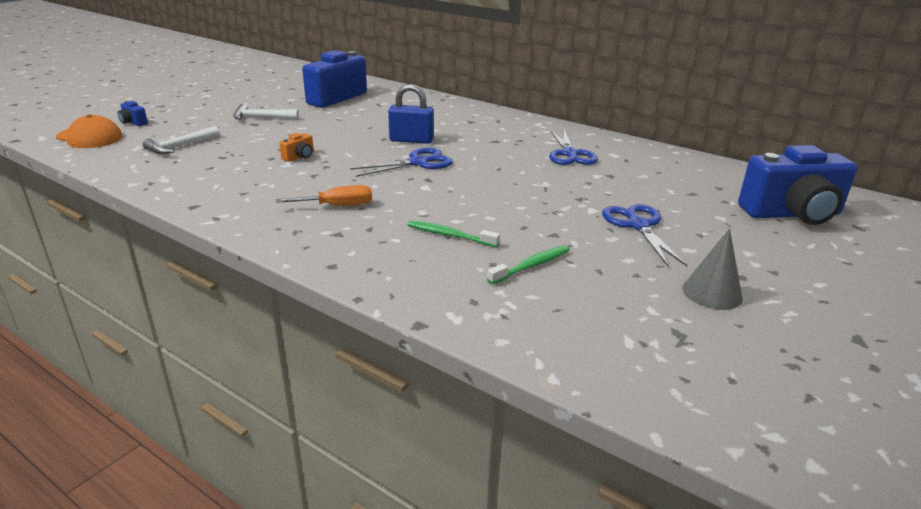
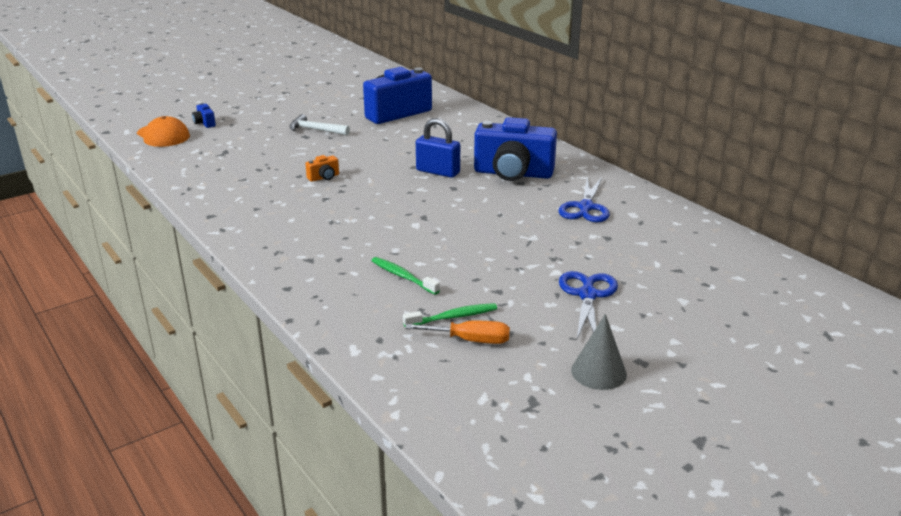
camera: 20 degrees right, 0 degrees up
white hammer [143,126,220,154] -> none
orange screwdriver [276,185,372,206] -> orange screwdriver moved to [405,321,510,344]
blue scissors [350,148,453,177] -> none
blue camera [738,145,858,225] -> blue camera moved to [474,117,557,181]

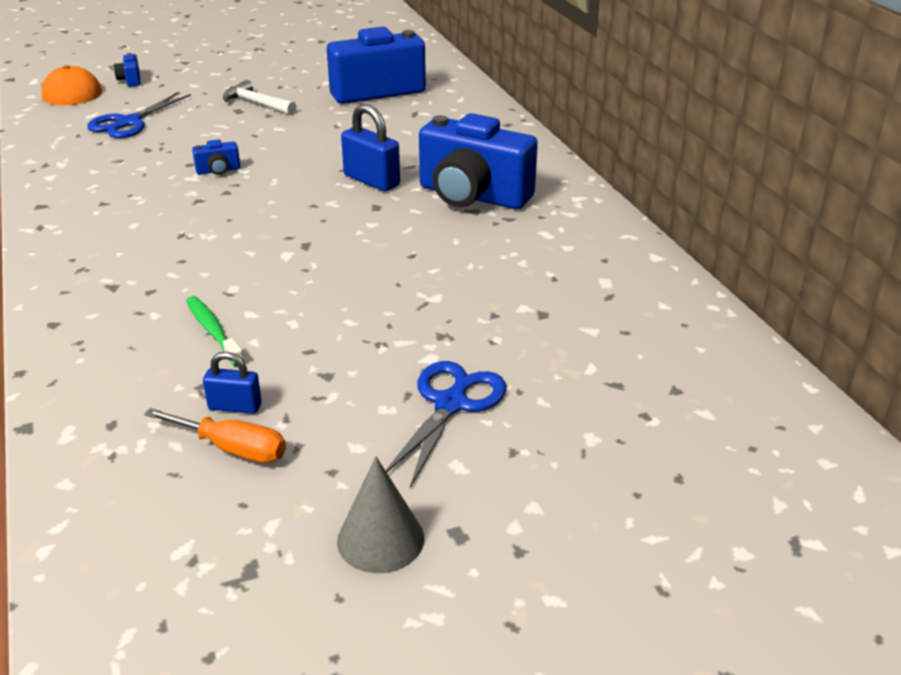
camera: 15 degrees right, 5 degrees up
orange camera [305,155,339,182] -> blue camera [192,139,240,175]
green toothbrush [403,303,497,327] -> blue padlock [203,352,262,414]
blue scissors [558,177,610,222] -> blue scissors moved to [87,92,191,138]

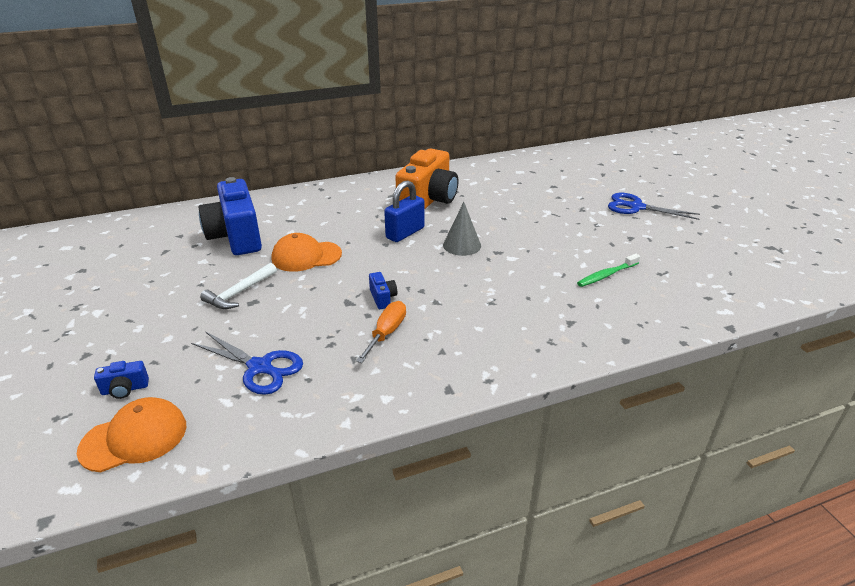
camera: 90 degrees left, 0 degrees up
orange screwdriver [144,408,286,463] -> orange screwdriver moved to [356,301,406,363]
blue padlock [203,352,262,414] -> none
grey cone [337,457,424,573] -> grey cone moved to [443,202,481,256]
blue camera [419,113,538,209] -> orange camera [395,149,458,209]
none -> orange cap [272,233,342,272]

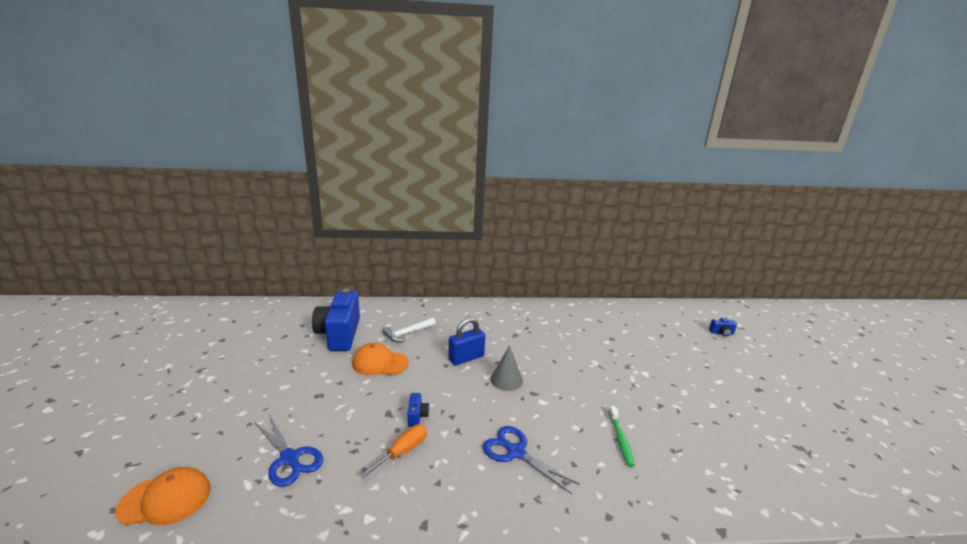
camera: 15 degrees right, 10 degrees down
blue camera [94,361,149,399] -> blue camera moved to [709,318,737,336]
white hammer [200,263,277,309] -> white hammer moved to [383,318,436,342]
orange camera [395,149,458,209] -> none
green toothbrush [577,254,640,287] -> green toothbrush turned 75 degrees counterclockwise [609,406,635,467]
blue scissors [608,193,700,220] -> blue scissors moved to [483,426,580,494]

